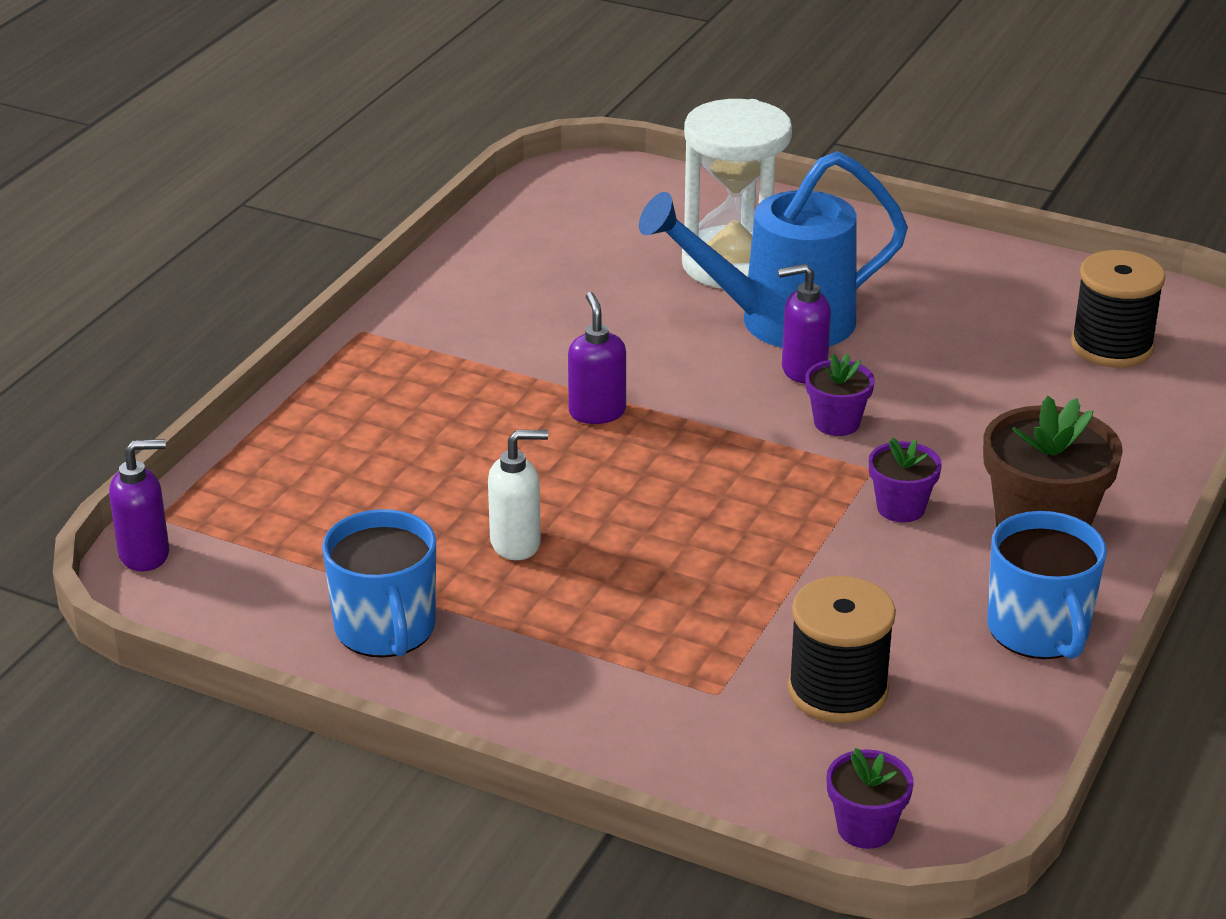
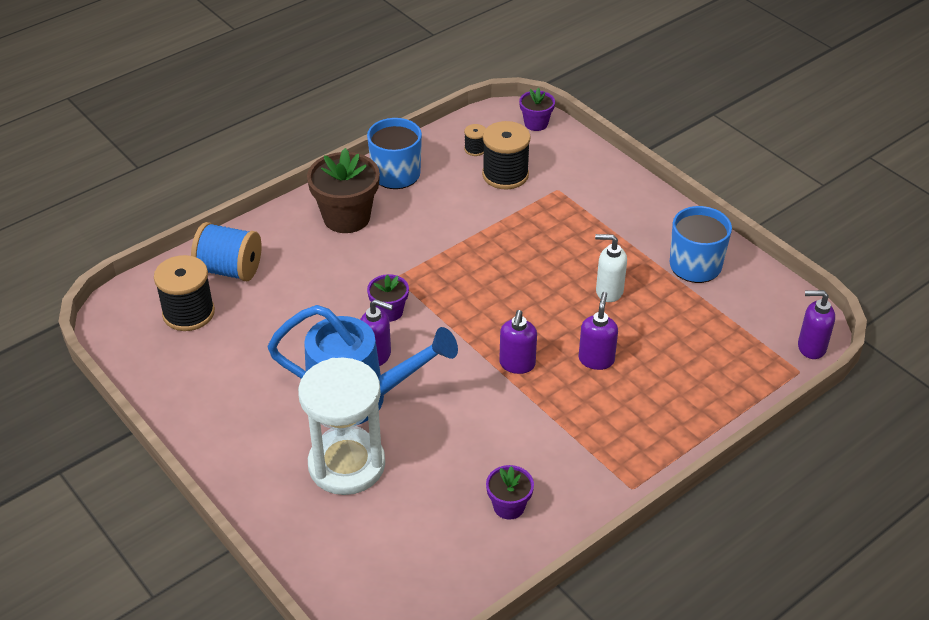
camera: 155 degrees left, 10 degrees up
purple flower pot [869,437,942,523] -> purple flower pot moved to [486,465,534,520]
none -> blue spool [191,222,261,281]
none -> black spool [464,124,486,156]
none -> purple soap dispenser [579,292,618,370]

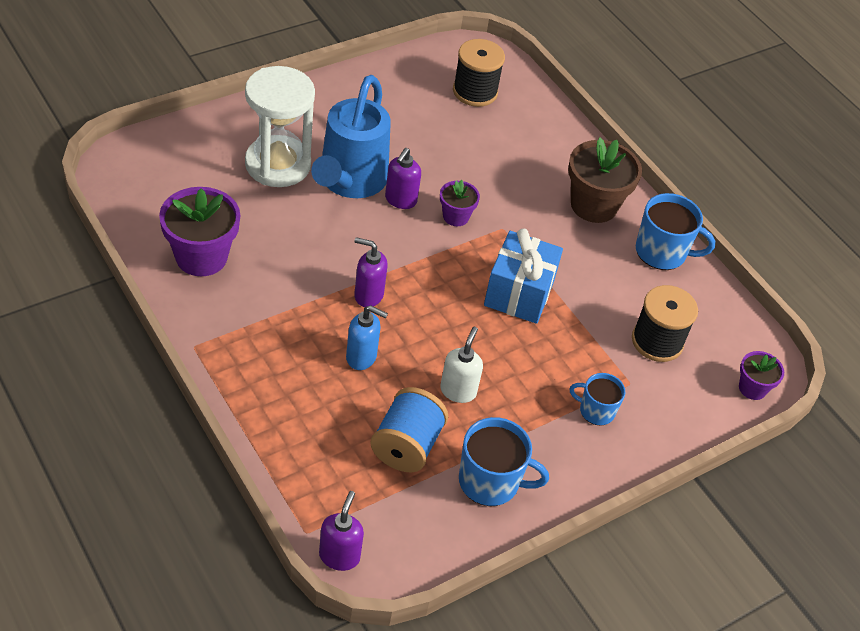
camera: 90 degrees right, 5 degrees up
blue spool [191,222,261,281] -> blue spool moved to [370,387,448,472]
black spool [464,124,486,156] -> none
purple flower pot [486,465,534,520] -> purple flower pot [159,187,241,276], size x1.84
purple soap dispenser [579,292,618,370] -> blue soap dispenser [346,305,388,370]
none -> blue gift [484,228,563,324]
none -> blue mug [570,373,625,425]

